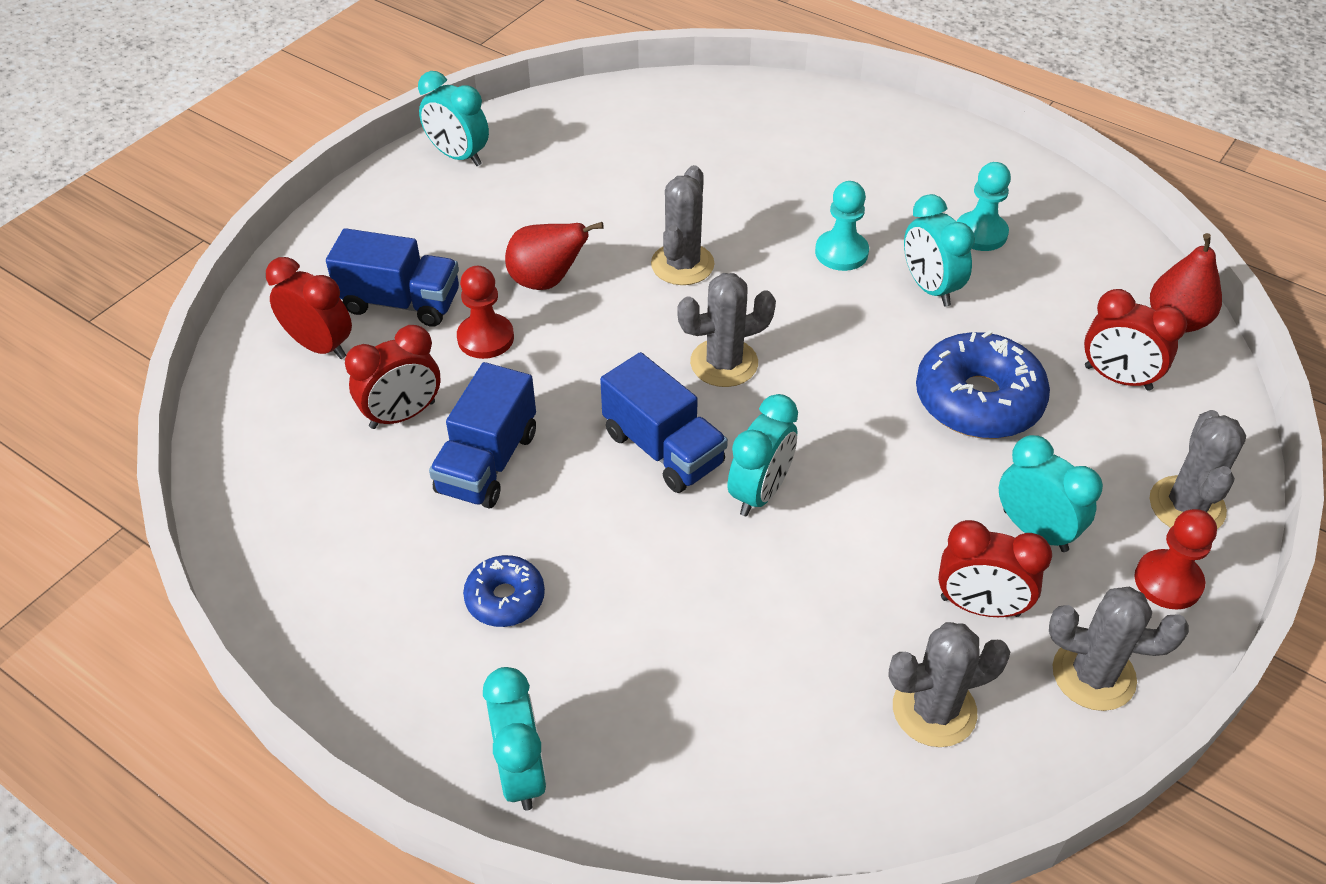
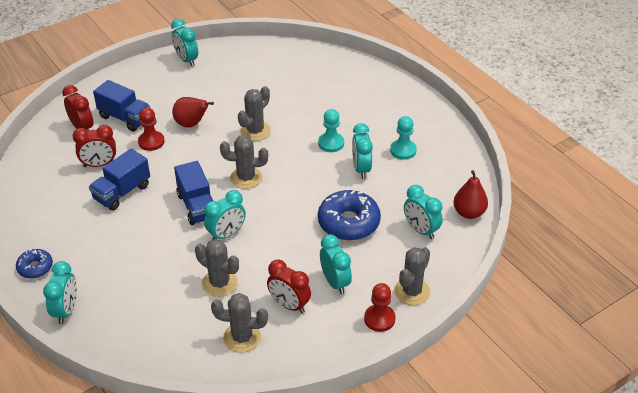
camera: 20 degrees right, 5 degrees down
blue donut [463,555,545,627] -> blue donut moved to [16,249,53,279]
grey cactus [1049,586,1189,711] -> grey cactus moved to [195,239,239,297]
red clock [1084,289,1187,391] -> turquoise clock [404,185,443,239]

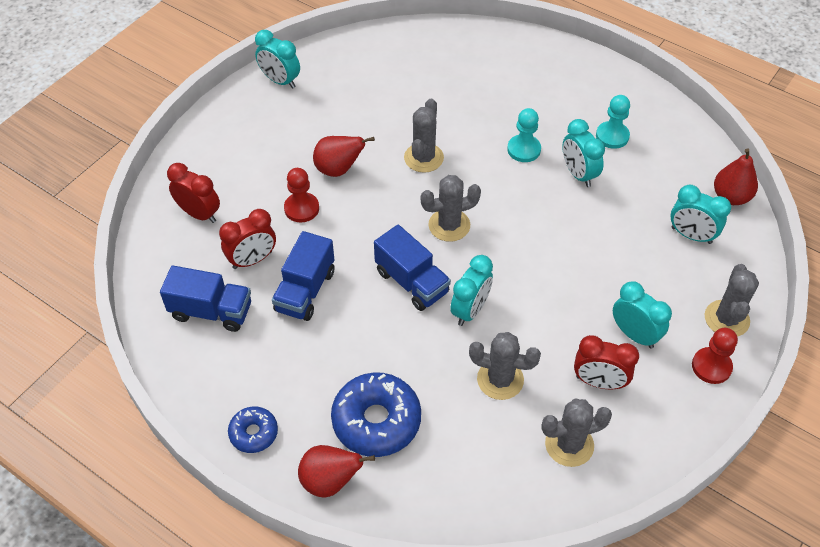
camera: 20 degrees left, 10 degrees up
turquoise clock [43,261,77,324] -> red pear [298,445,375,498]
blue truck [93,80,150,132] -> blue truck moved to [160,266,251,332]
blue donut [318,190,381,241] -> blue donut moved to [331,372,421,457]

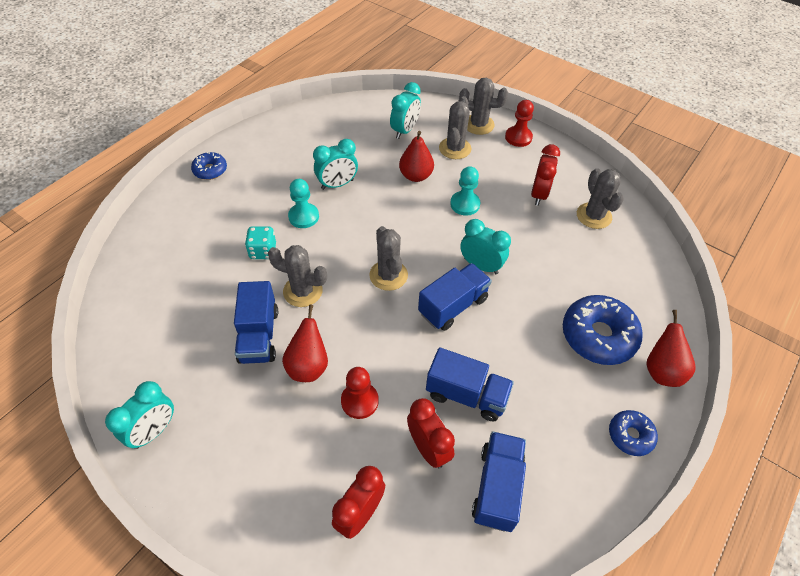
camera: 90 degrees left, 0 degrees up
grey cactus [469,332,541,400] -> grey cactus moved to [439,96,471,159]
turquoise pawn [596,95,630,149] -> turquoise pawn moved to [450,166,480,216]
turquoise clock [613,281,672,349] -> none
red pear [714,148,758,205] -> red pear moved to [399,131,434,182]
none -> blue donut [191,152,227,180]
none -> blue truck [234,281,278,364]
none -> turquoise dice [245,226,276,259]

